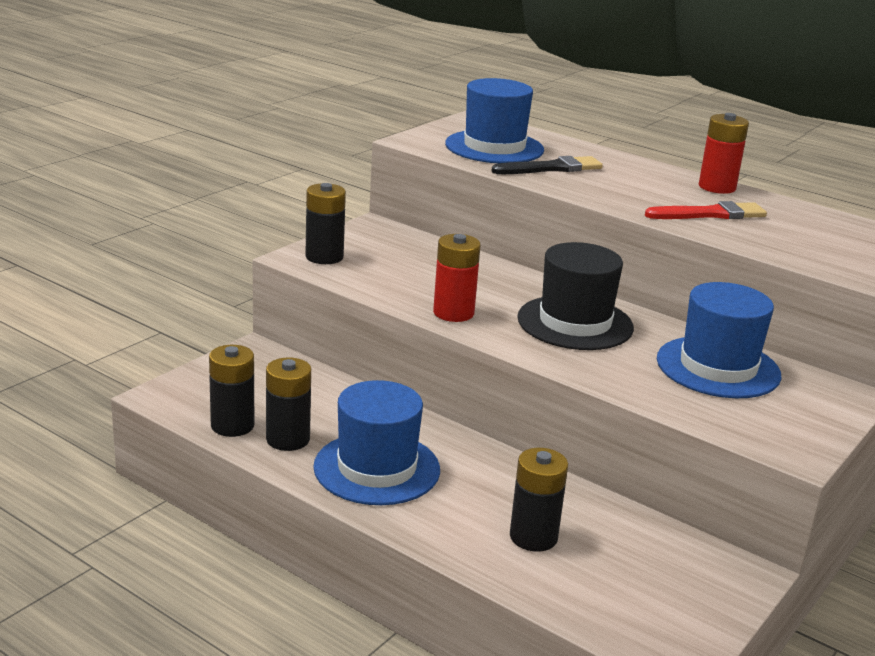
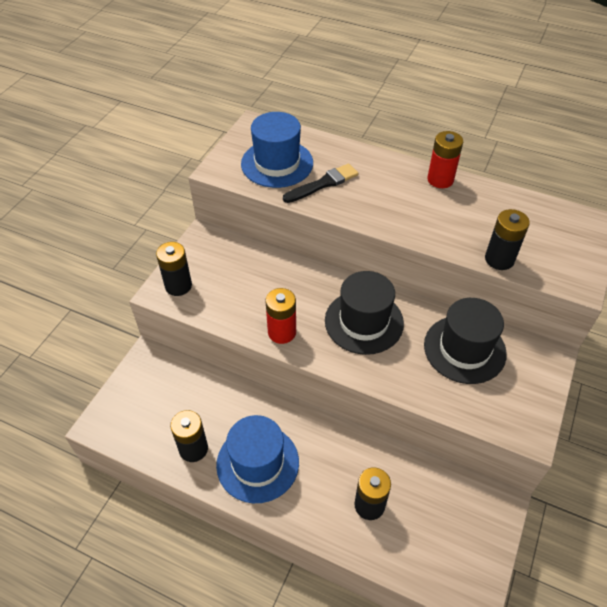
camera: 10 degrees left, 25 degrees up
black battery [209,345,254,437] -> black battery moved to [485,209,530,270]
red brush [645,201,767,219] -> none
blue hat [657,282,782,398] -> black hat [424,298,507,384]

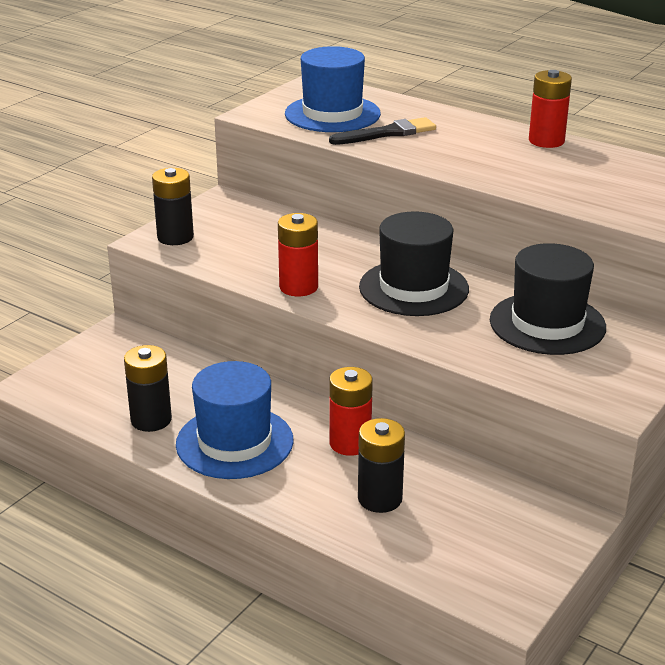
camera: 10 degrees right, 20 degrees down
black battery [485,209,530,270] -> none
none -> red battery [329,367,373,456]

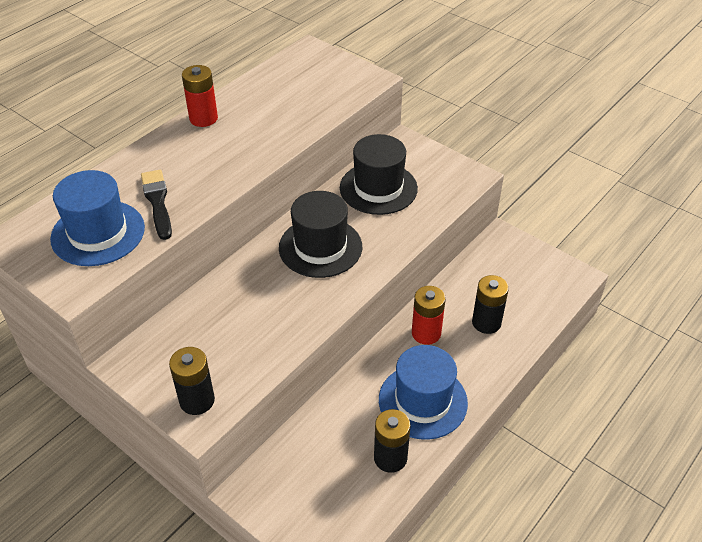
camera: 85 degrees left, 15 degrees up
red battery [278,213,318,296] -> none

